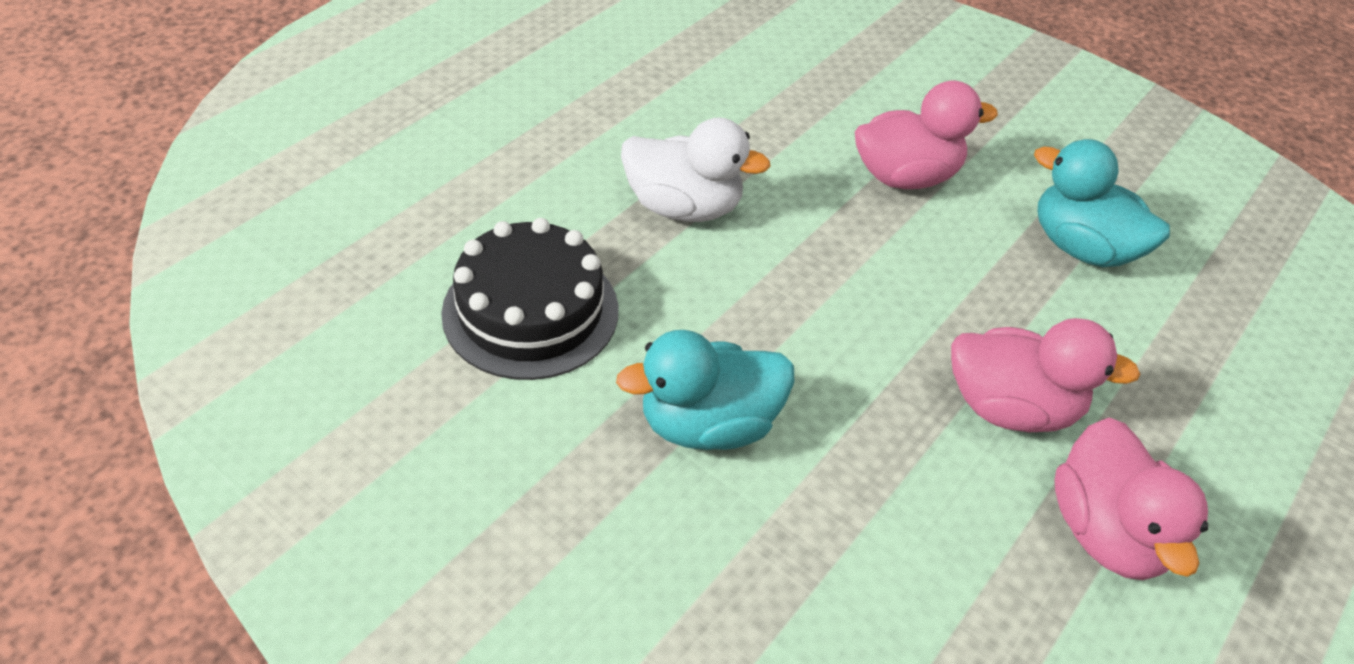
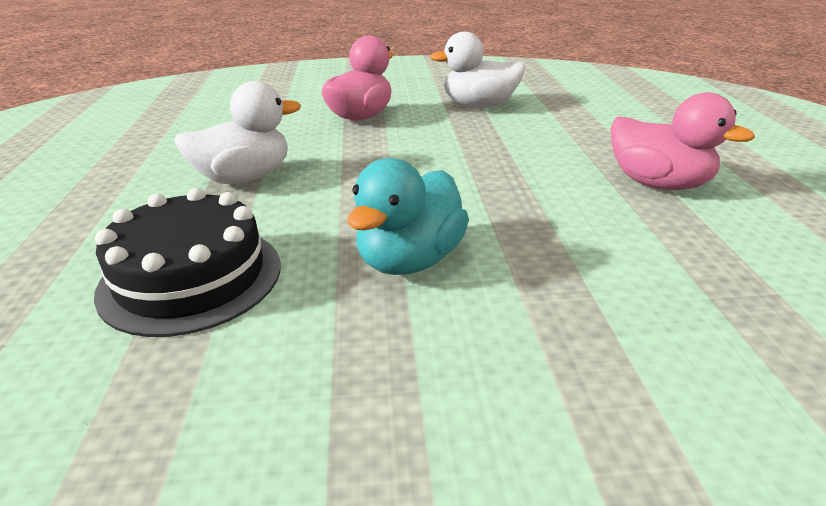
camera: 40 degrees left, 15 degrees down
pink duck [951,318,1140,432] -> none
turquoise duck [1034,139,1170,267] -> white duck [430,32,525,108]

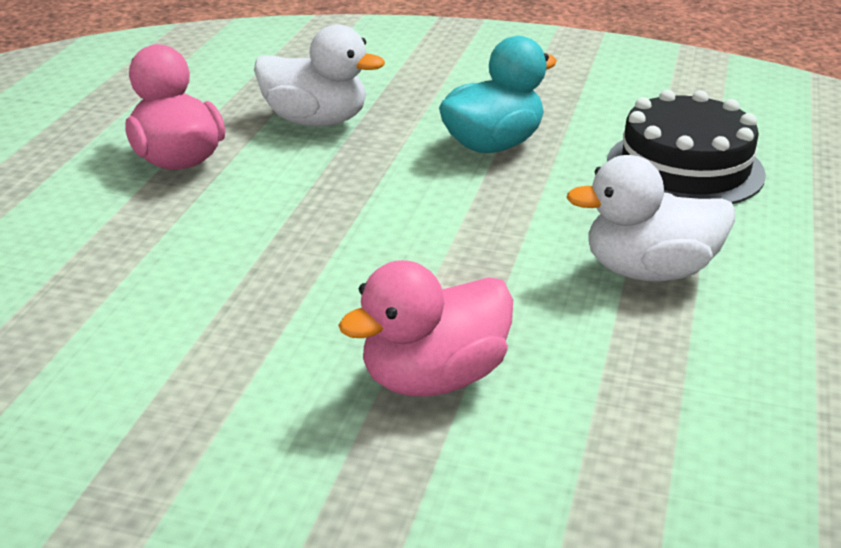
camera: 160 degrees left, 0 degrees up
white duck [430,32,525,108] -> white duck moved to [254,24,385,126]

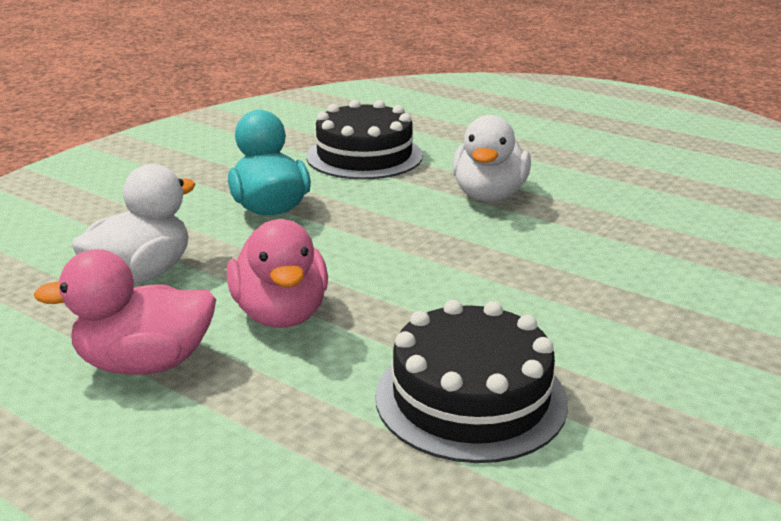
camera: 70 degrees left, 5 degrees down
pink duck [338,260,513,397] -> pink duck moved to [227,219,328,328]
none -> black cake [375,300,568,463]

